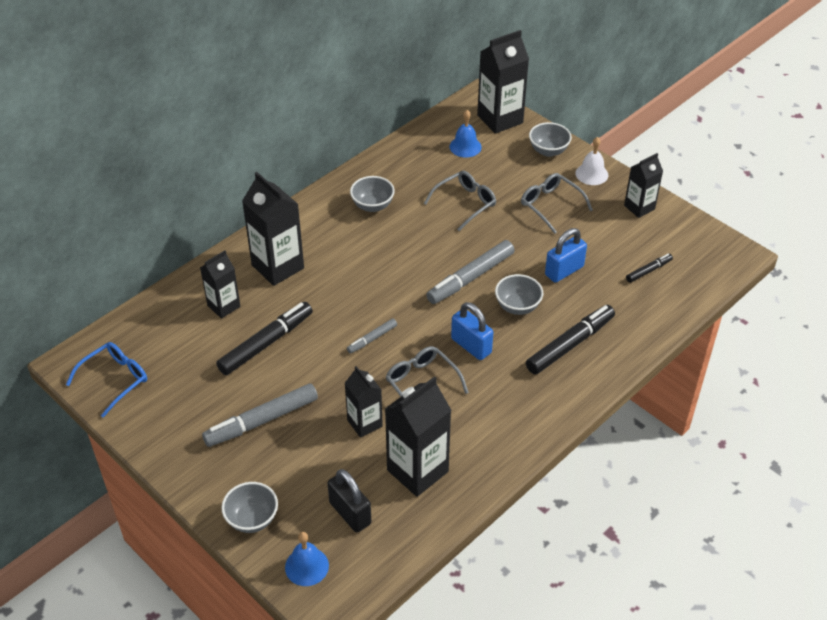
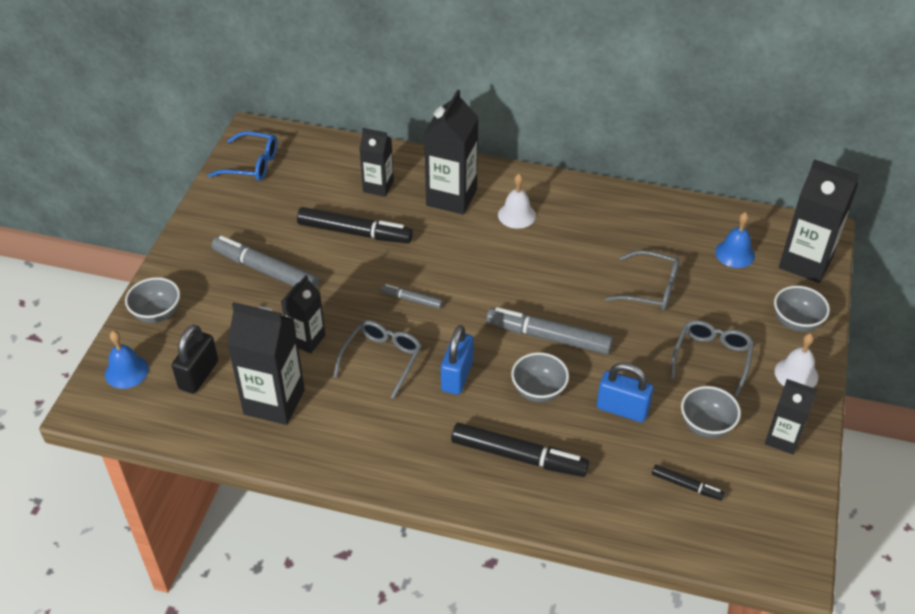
camera: 60 degrees right, 0 degrees up
grey bowl [350,176,395,212] -> grey bowl moved to [681,386,741,438]
none -> white bell [498,174,536,229]

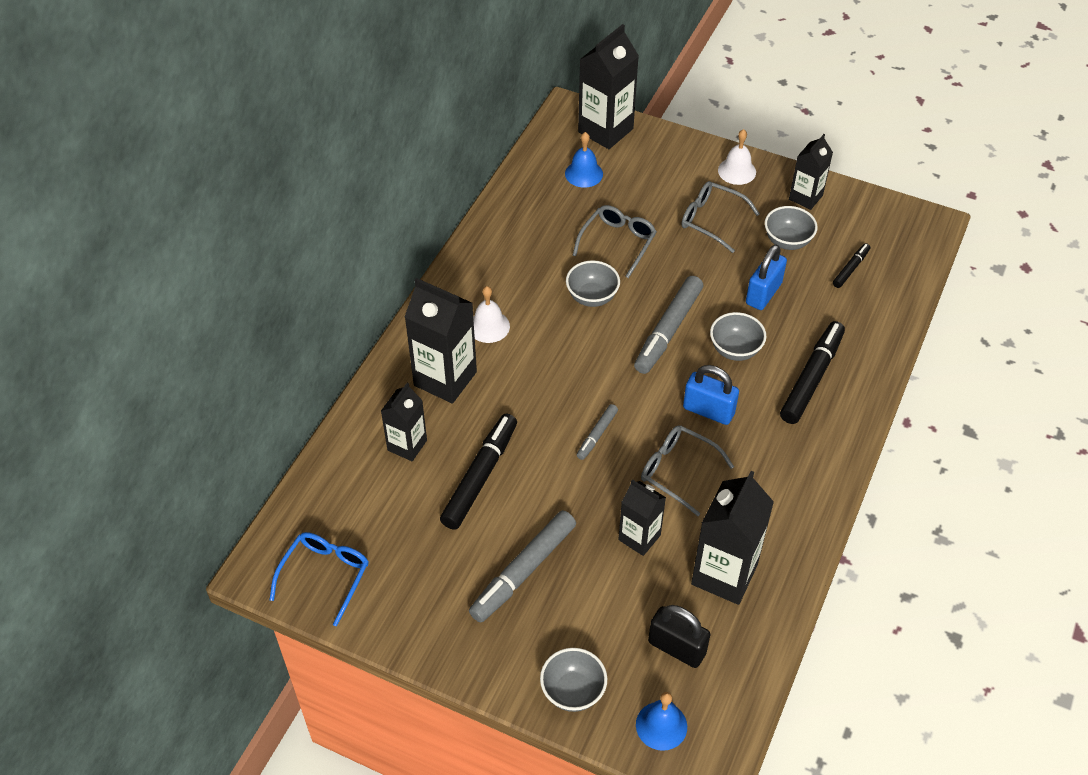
camera: 80 degrees left, 5 degrees up
grey bowl [774,286,830,332] -> grey bowl moved to [566,260,620,307]

